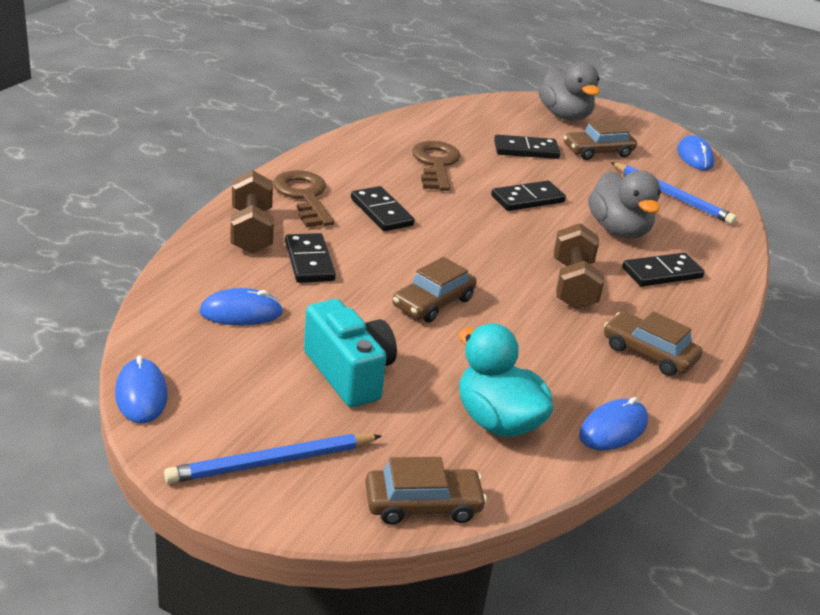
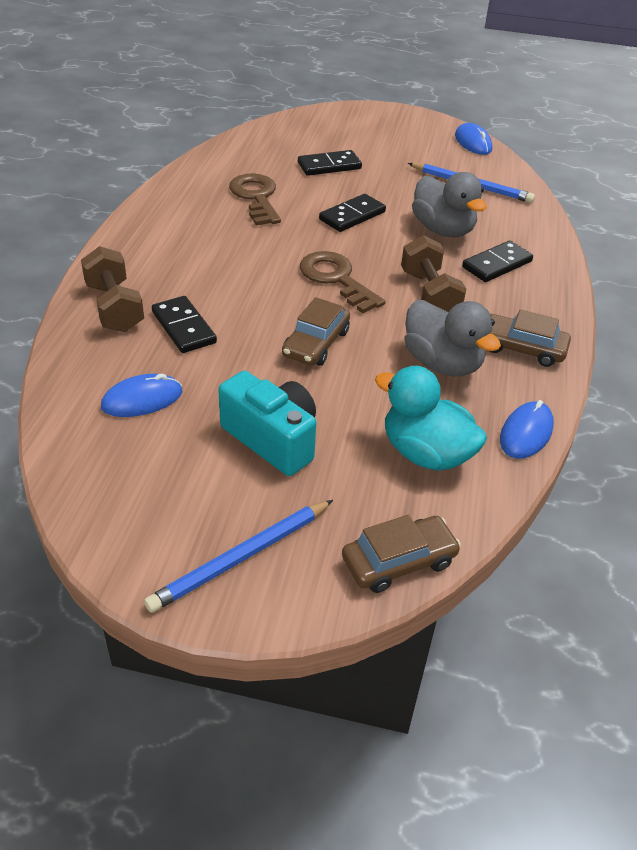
camera: 15 degrees left, 10 degrees up
blue mouse [115,355,168,424] -> none
brown key [273,170,334,227] -> brown key moved to [300,251,385,313]
black domino [351,186,415,231] -> none
grey duck [538,62,600,121] -> grey duck moved to [405,300,501,376]
brown car [564,120,637,160] -> none

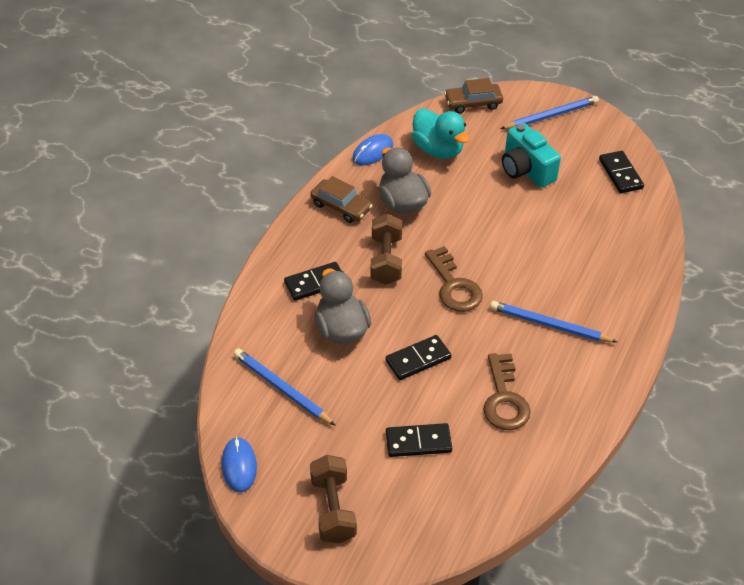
camera: 165 degrees left, 5 degrees up
brown dumbbell [81,246,144,332] -> brown dumbbell moved to [310,455,357,543]
blue mouse [101,374,182,417] -> none
black domino [152,296,217,353] -> black domino moved to [599,151,644,193]
brown car [282,297,350,366] -> none
none -> blue pencil [490,301,617,342]

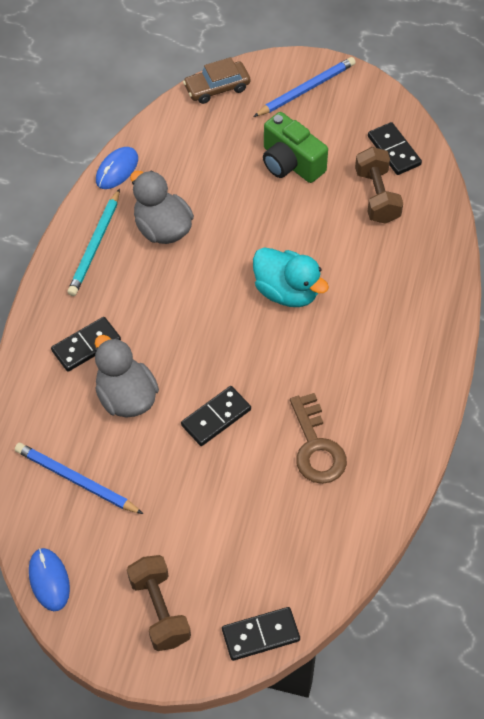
camera: 10 degrees left, 10 degrees up
brown car [310,176,373,223] -> turquoise pencil [67,188,120,296]
brown dumbbell [370,214,402,285] -> brown dumbbell moved to [355,147,403,224]
black domino [386,423,452,457] -> black domino moved to [222,607,300,661]
turquoise duck [412,108,470,159] -> turquoise duck moved to [253,247,329,307]
brown key [425,246,483,312] -> none
blue pencil [490,301,617,342] -> none
turquoise camera [502,123,561,188] -> green camera [263,112,328,183]

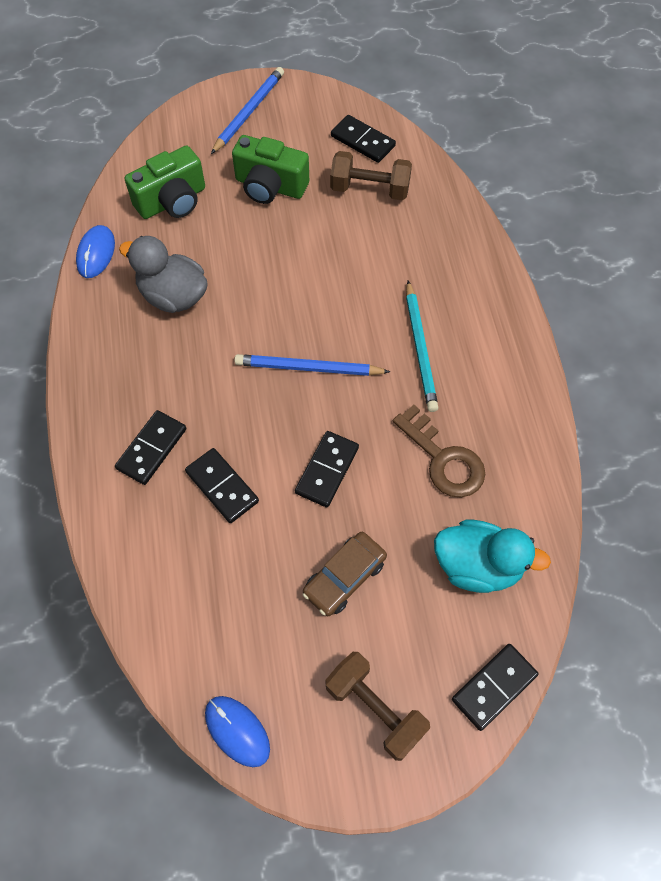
camera: 25 degrees left, 5 degrees up
blue pencil [15,443,143,514] -> blue pencil moved to [234,354,390,376]
turquoise pencil [67,188,120,296] -> turquoise pencil moved to [406,281,438,412]
grey duck [95,335,159,418] -> black domino [185,448,259,523]
brown car [183,57,250,104] -> brown car moved to [303,532,387,616]
turquoise duck [253,247,329,307] -> turquoise duck moved to [434,520,551,593]
brown dumbbell [355,147,403,224] -> brown dumbbell turned 45 degrees counterclockwise [330,151,412,200]
none -> green camera [125,146,205,219]

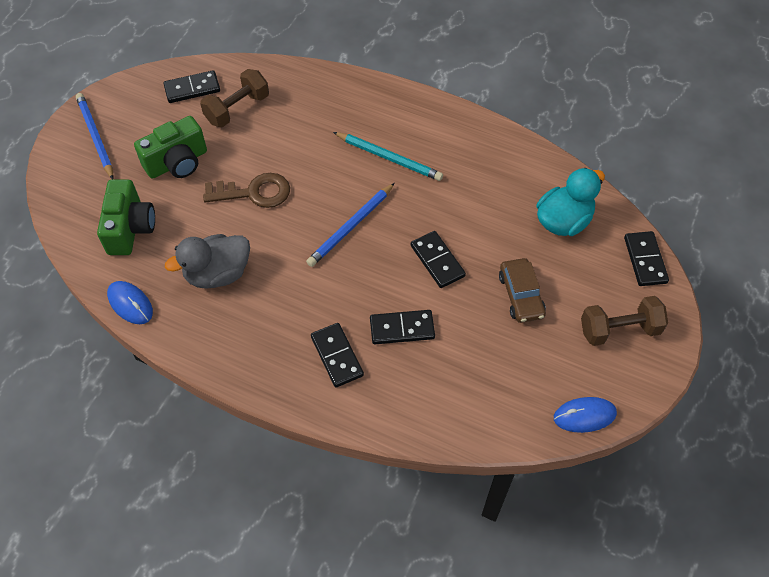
camera: 55 degrees left, 5 degrees down
brown key [393,405,485,497] -> brown key moved to [203,173,290,208]

